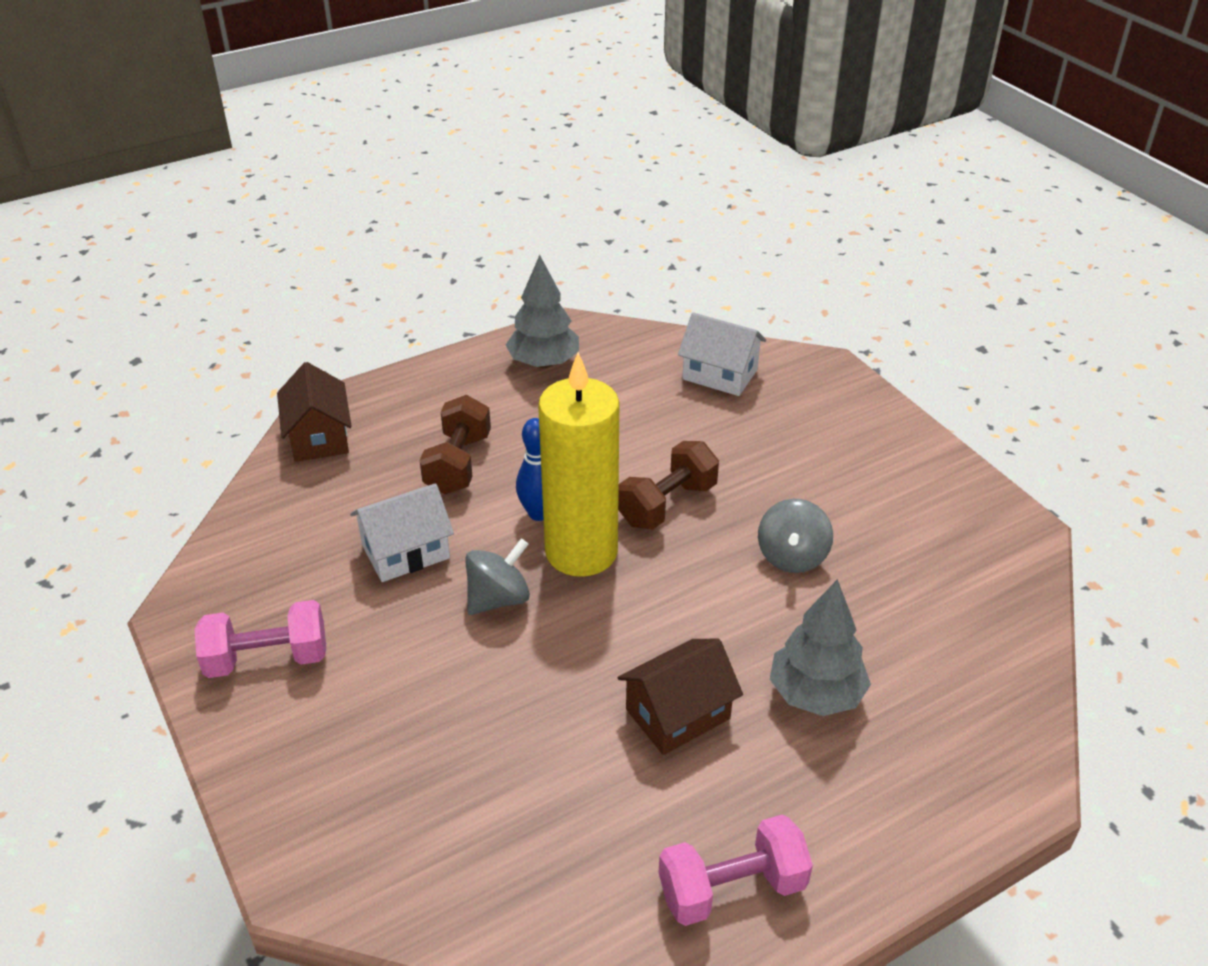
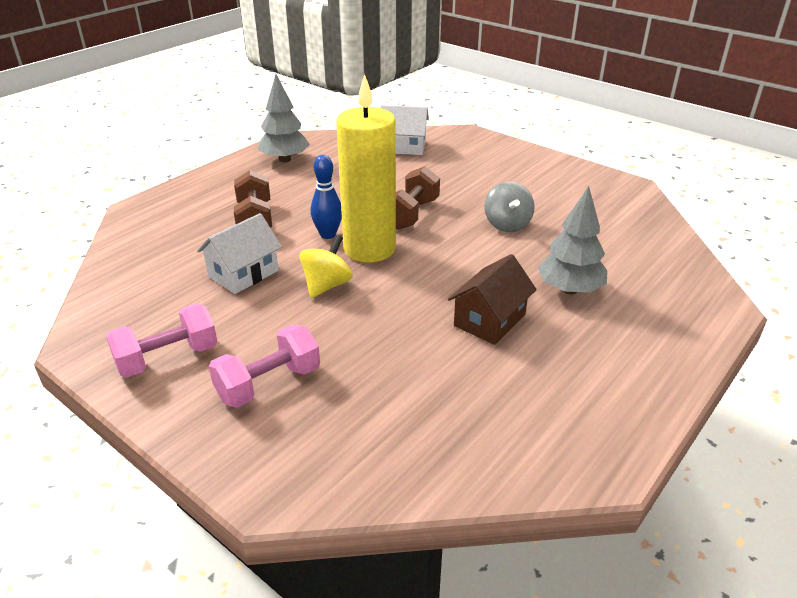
camera: 20 degrees left, 5 degrees down
brown house [277,362,352,462] -> none
grey spinning top [465,538,530,615] -> yellow spinning top [299,235,353,298]
pink dumbbell [658,815,813,926] -> pink dumbbell moved to [209,325,320,408]

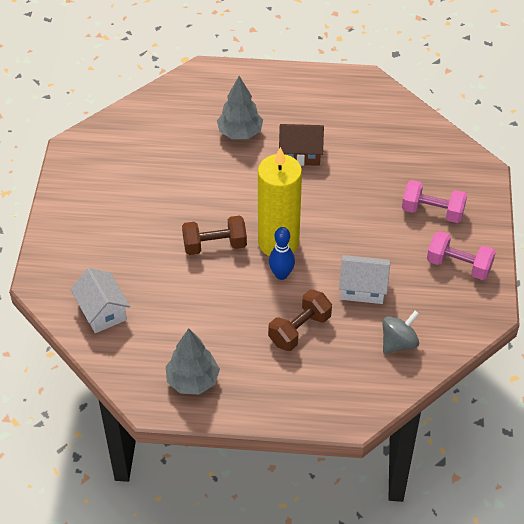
camera: 125 degrees left, 15 degrees up
yellow spinning top [299,235,353,298] -> none
grey spinning top [484,182,534,232] -> grey spinning top moved to [382,311,419,354]

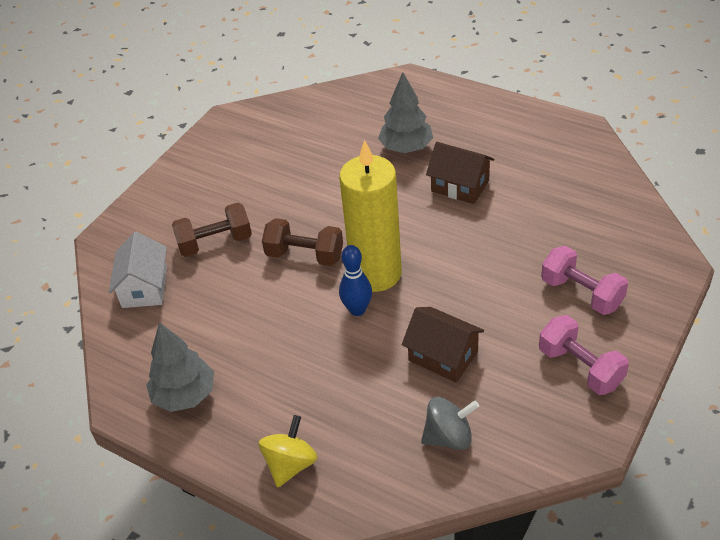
camera: 30 degrees right, 5 degrees down
brown dumbbell [268,290,332,351] -> brown dumbbell moved to [172,203,252,257]
white house [339,255,390,304] -> brown house [402,307,484,383]
none -> yellow spinning top [258,415,318,487]

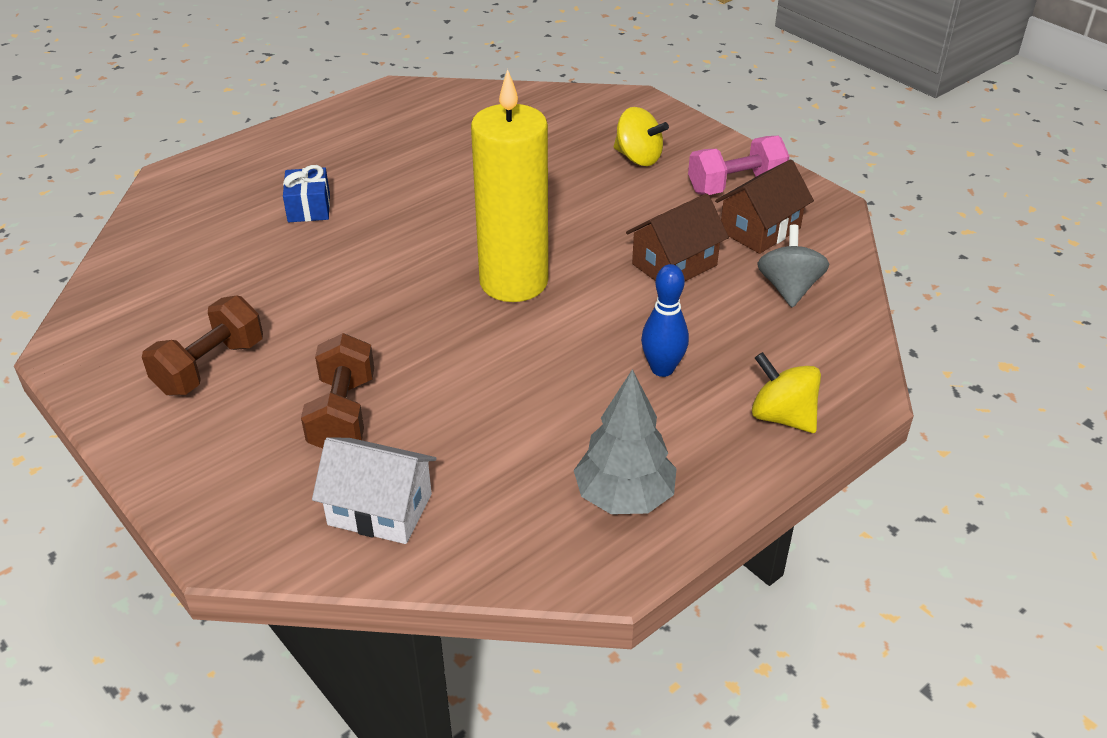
camera: 75 degrees left, 5 degrees down
brown dumbbell [262,218,343,266] -> brown dumbbell moved to [142,295,263,395]
blue bowling pin [339,245,372,316] -> blue bowling pin moved to [641,264,689,377]
grey tree [378,72,433,153] -> blue gift [283,165,330,222]
brown house [426,142,494,204] -> brown house moved to [715,159,814,254]
pink dumbbell [541,246,628,315] -> yellow spinning top [614,107,669,166]

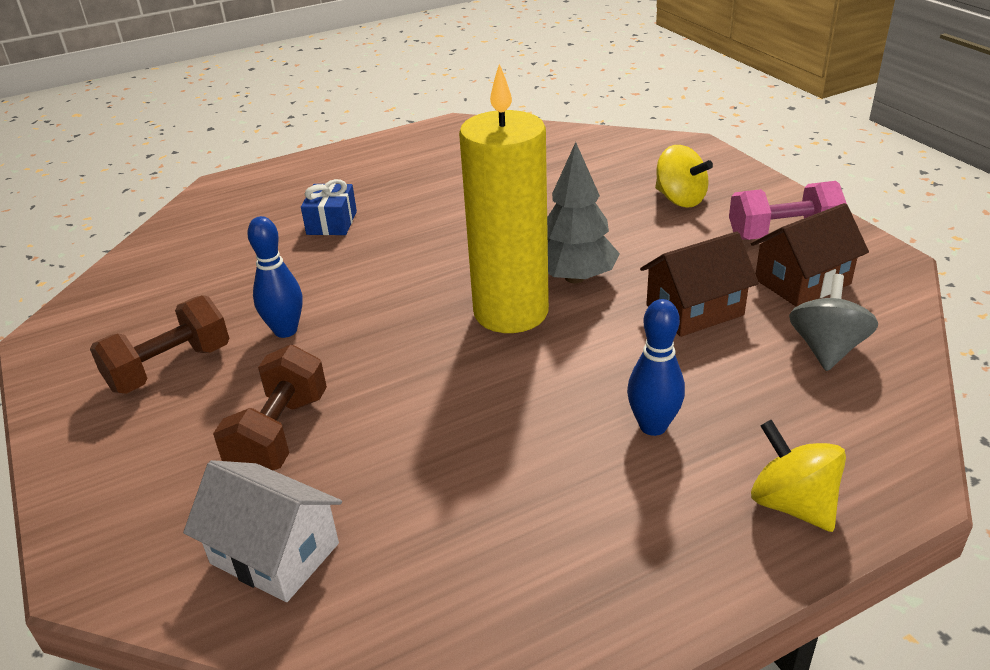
camera: 15 degrees right, 5 degrees down
grey tree [574,369,677,514] -> grey tree moved to [547,142,620,284]
none -> blue bowling pin [247,216,303,338]

